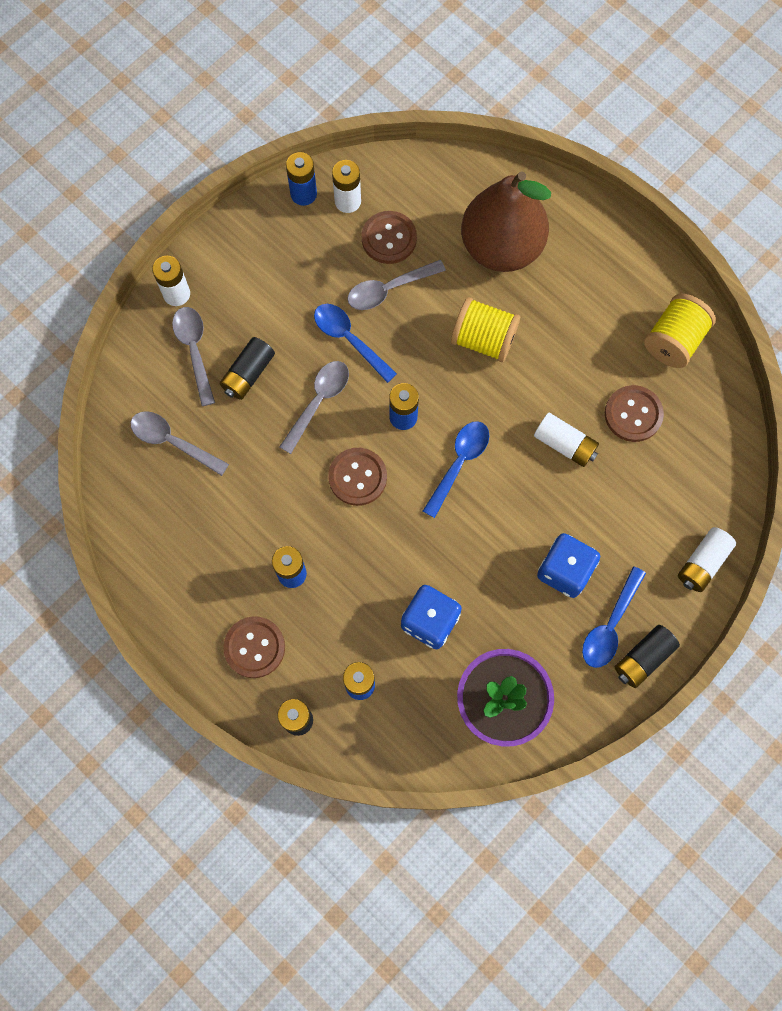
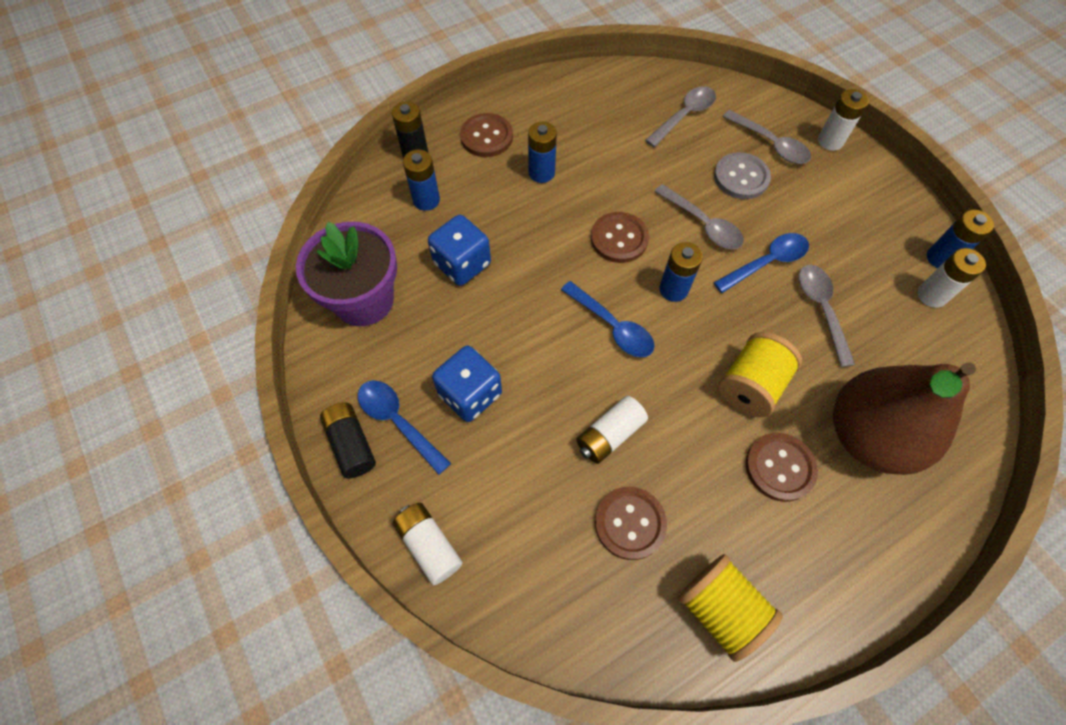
camera: 105 degrees right, 10 degrees down
grey spoon [172,307,215,406] -> grey spoon turned 45 degrees clockwise [722,110,811,164]
black battery [219,337,275,400] -> grey button [714,152,771,199]
brown button [361,211,417,264] -> brown button moved to [745,433,818,502]

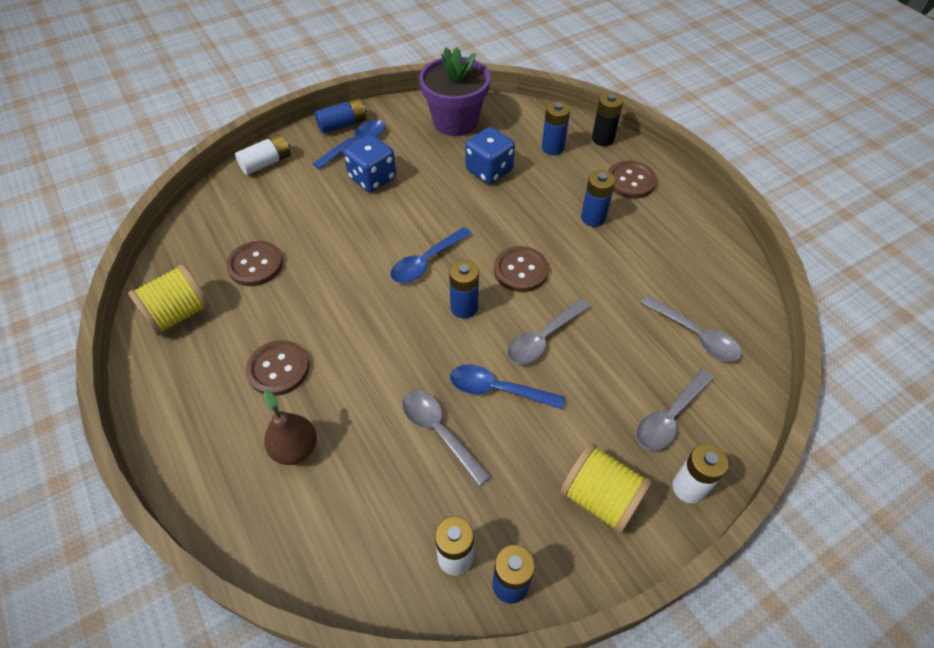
camera: 90 degrees right, 10 degrees down
black battery [320,402,376,478] -> blue battery [315,98,367,134]
white battery [576,396,648,464] -> none
blue spoon [713,233,809,293] -> blue spoon turned 135 degrees clockwise [450,364,565,409]
grey button [714,152,771,199] -> none
yellow spool [718,332,802,417] -> yellow spool moved to [560,443,652,534]
grey spoon [799,265,855,367] -> grey spoon turned 120 degrees counterclockwise [402,390,491,486]
brown pear [833,362,976,475] -> brown pear [264,390,317,465], size x0.49

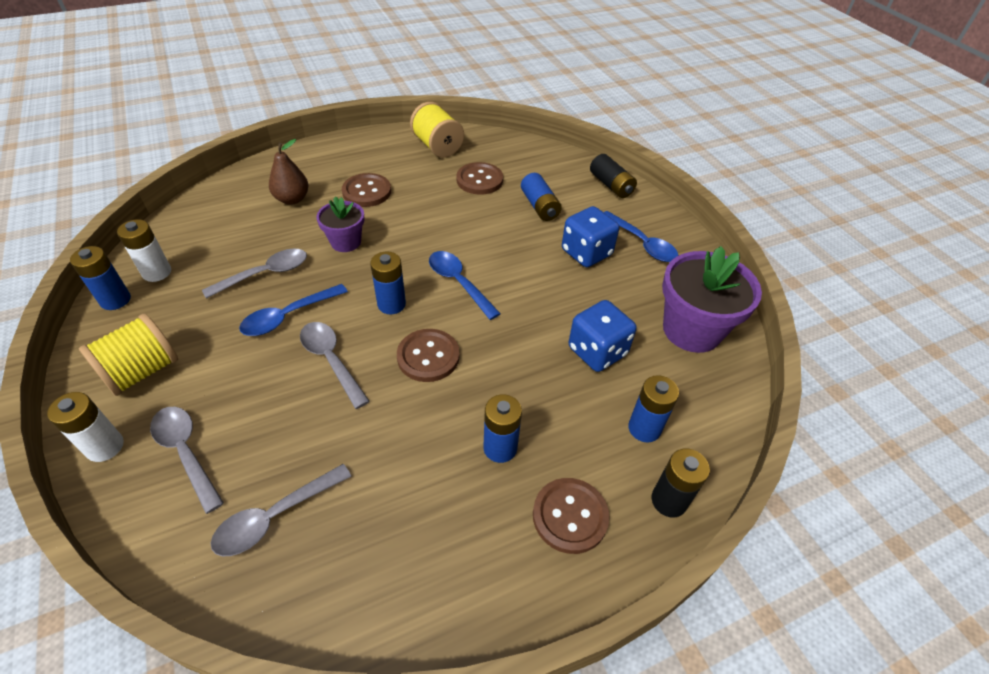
camera: 95 degrees right, 5 degrees down
white battery [235,134,291,175] -> black battery [590,154,637,198]
blue battery [315,98,367,134] -> blue battery moved to [521,173,562,221]
blue spoon [450,364,565,409] -> blue spoon turned 150 degrees counterclockwise [239,284,348,336]
none -> purple flower pot [316,196,365,252]

